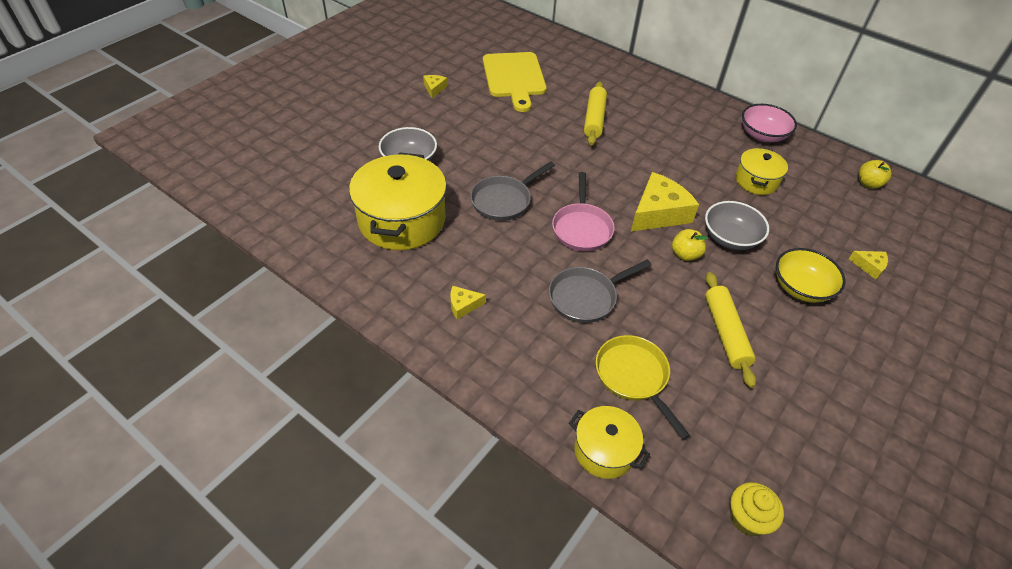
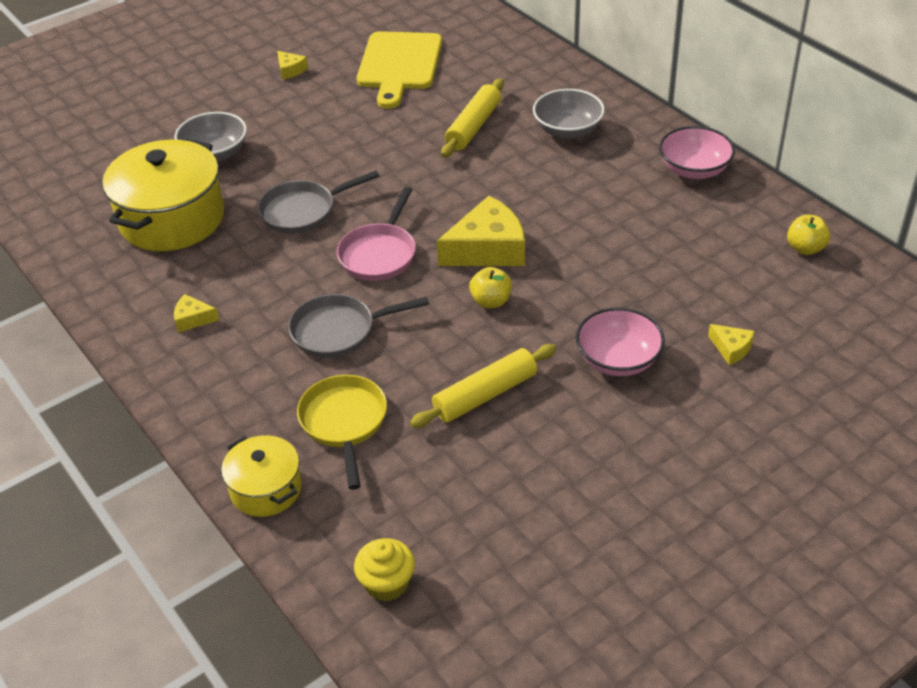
camera: 20 degrees right, 5 degrees down
yellow cheese [423,75,447,98] -> yellow cheese turned 120 degrees clockwise [277,51,308,80]
grey bowl [705,201,769,250] -> grey bowl moved to [533,89,605,139]
yellow rolling pin [705,272,756,388] -> yellow rolling pin turned 45 degrees clockwise [410,344,557,428]
yellow pot [735,148,788,195] -> none
yellow bowl [776,248,846,303] -> pink bowl [576,307,665,376]

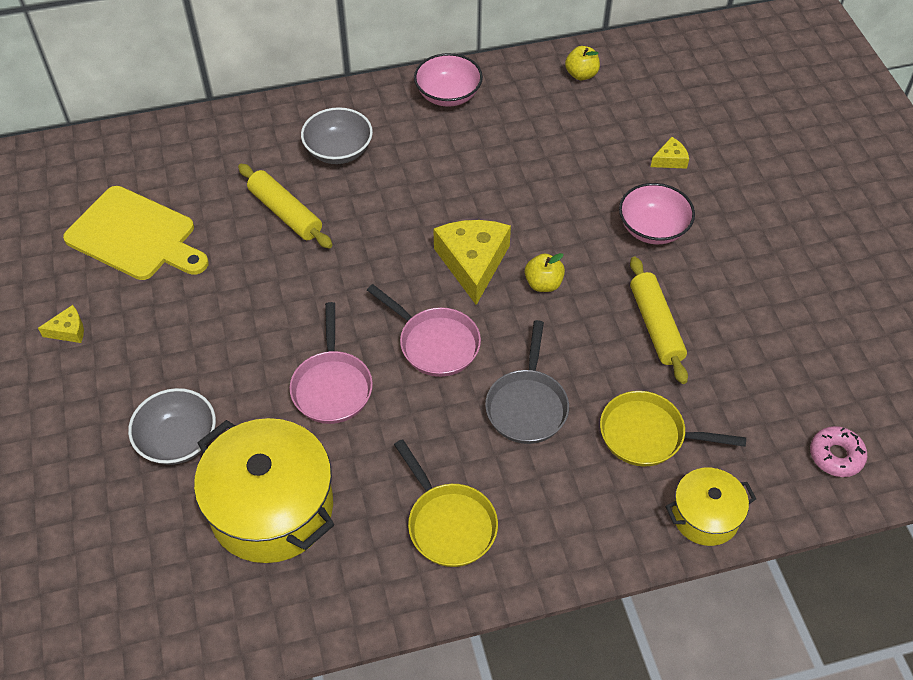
camera: 70 degrees left, 10 degrees up
yellow cheese [174,294,219,333] -> yellow pan [394,439,498,567]
grey pan [257,170,379,234] -> pink pan [290,302,373,424]
yellow cupcake [354,538,415,602] -> pink donut [810,426,867,477]

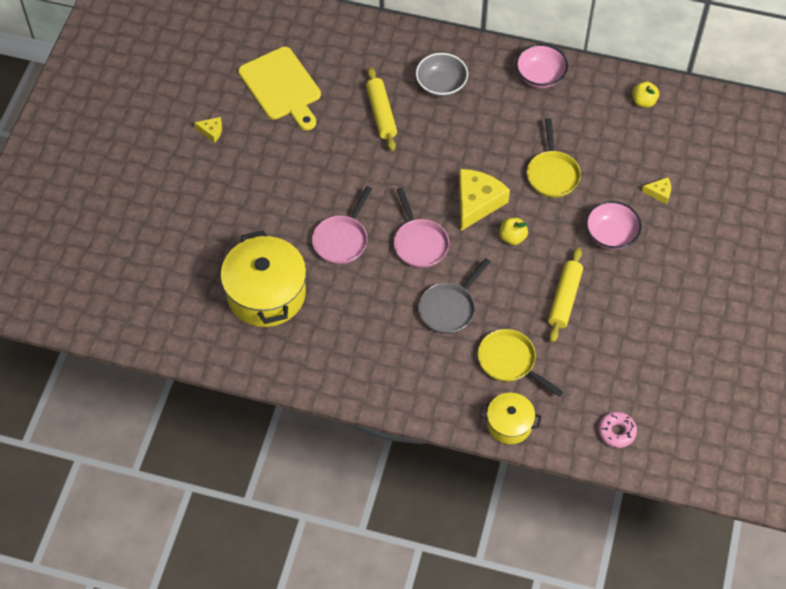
camera: 30 degrees right, 5 degrees up
grey bowl [128,388,216,465] -> none
yellow pan [394,439,498,567] -> yellow pan moved to [527,118,581,198]

